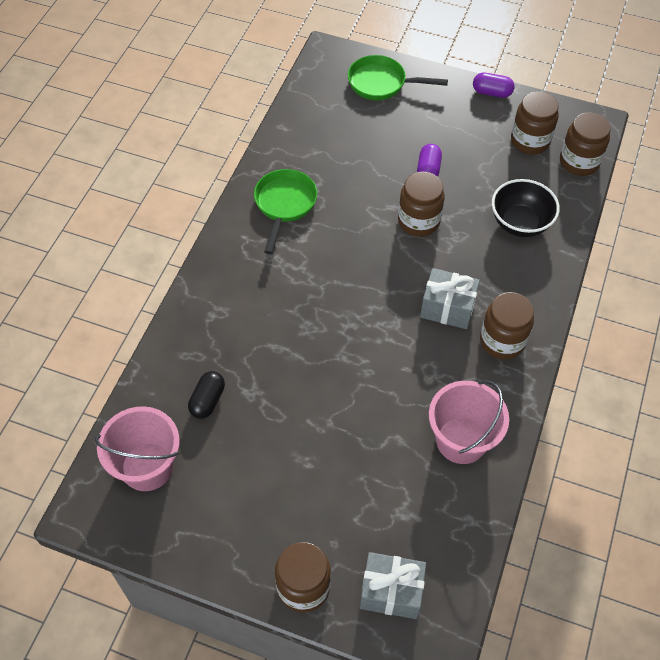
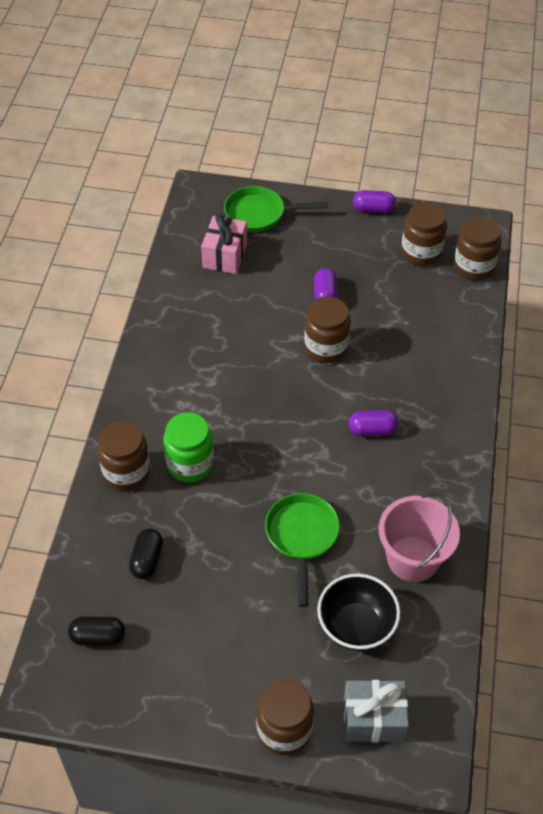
camera: 10 degrees left, 5 degrees down
pink bucket [95,406,180,491] -> black capsule [68,616,125,646]
green pan [254,169,317,254] -> green pan moved to [265,493,340,607]
grey gift [420,268,480,329] -> purple capsule [349,410,399,436]
brown jar [480,292,534,359] -> brown jar moved to [98,421,150,491]
black bowl [492,179,560,237] -> black bowl moved to [317,573,400,651]
none -> green jar [163,412,214,482]
none -> pink gift [201,214,247,274]

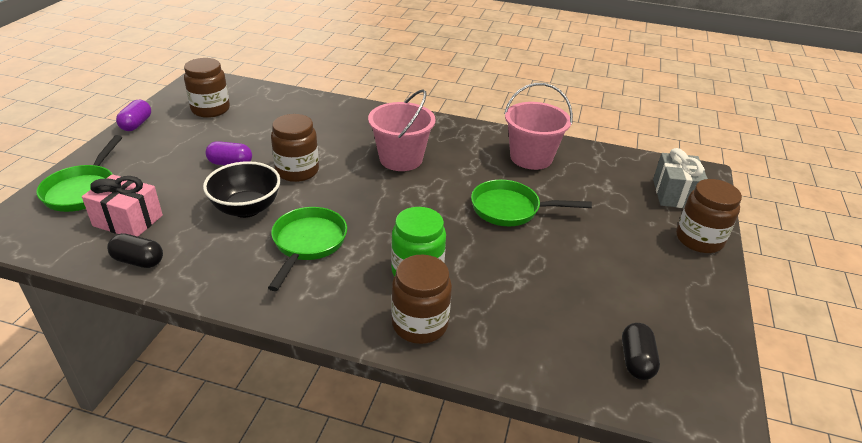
camera: 85 degrees left, 15 degrees down
black capsule [129,528,163,579] -> black capsule moved to [107,233,163,268]
black bowl [317,573,400,651] -> black bowl moved to [203,161,281,218]
purple capsule [349,410,399,436] -> pink bucket [368,89,436,171]
brown jar [454,217,501,281] -> none
none -> green pan [268,207,347,291]

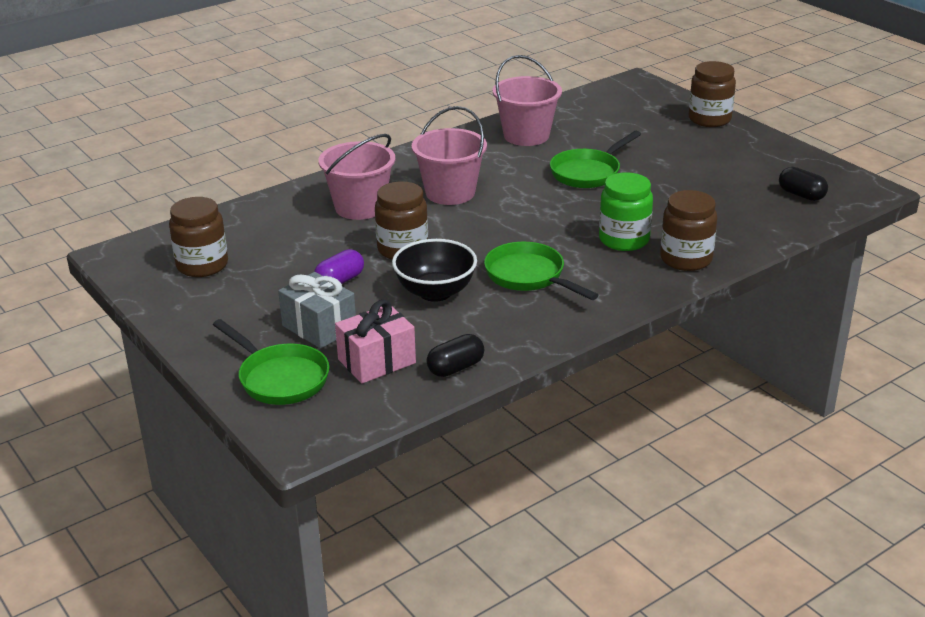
camera: 50 degrees left, 5 degrees down
purple capsule [116,100,151,131] -> none
grey gift [653,148,708,208] -> grey gift moved to [278,272,356,349]
none -> pink bucket [318,134,395,220]

